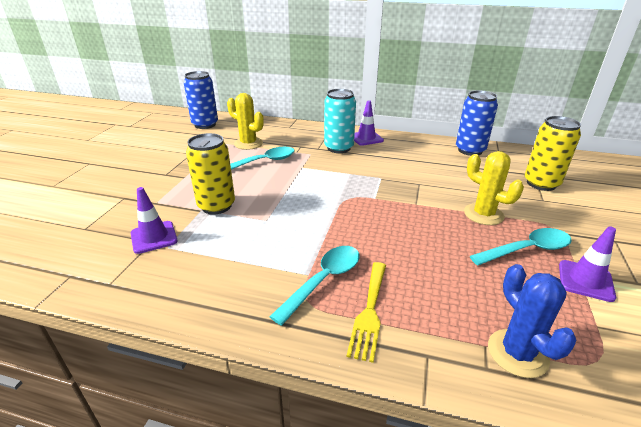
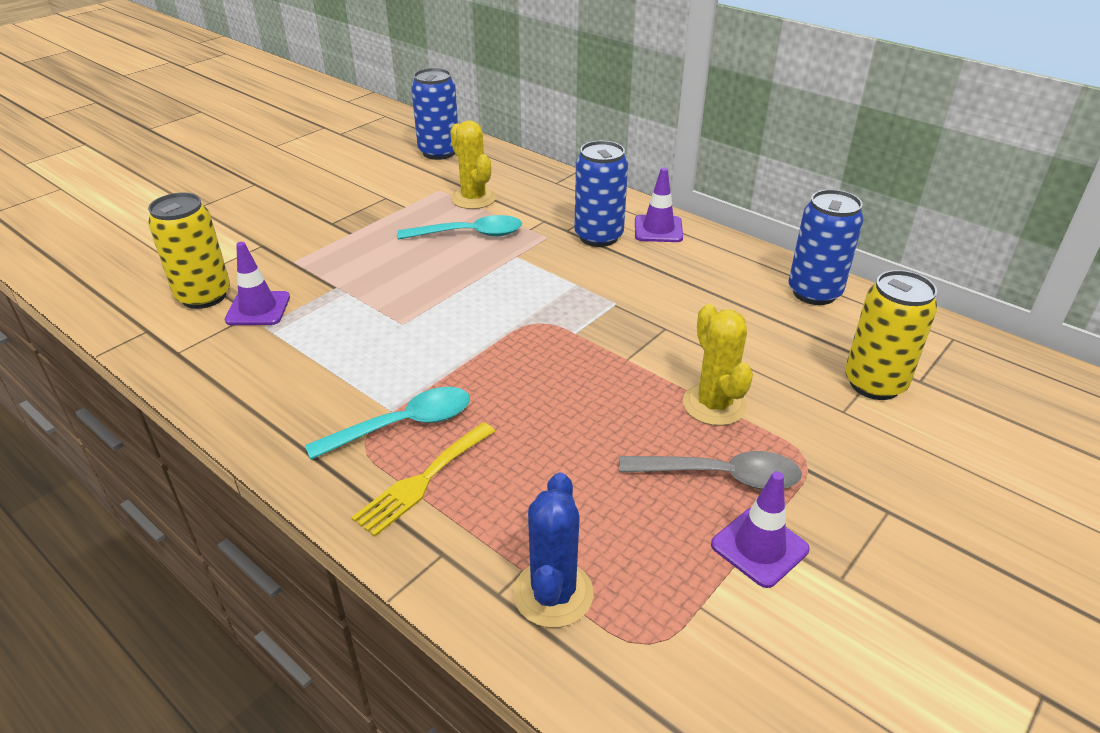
camera: 25 degrees right, 5 degrees up
yellow can [186,133,235,214] -> yellow can moved to [148,193,230,309]
turquoise can [324,89,356,153] -> blue can [574,141,628,247]
turquoise spoon [470,228,572,266] -> grey spoon [619,451,802,490]

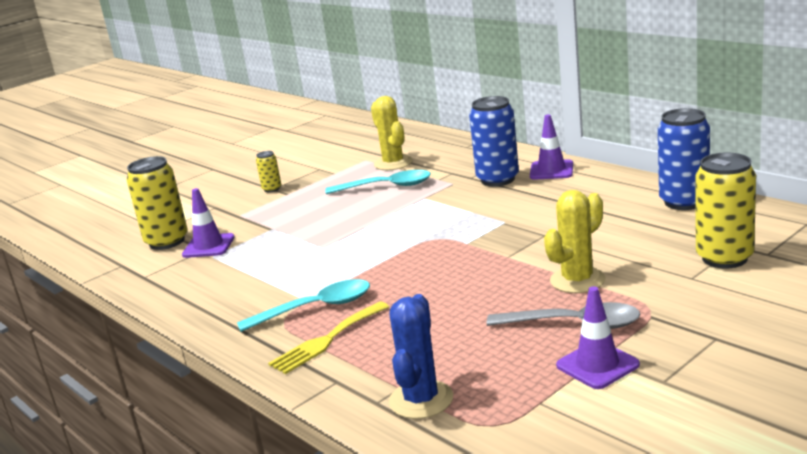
camera: 10 degrees right, 15 degrees down
blue can [411,68,458,160] -> none
yellow cactus [683,304,753,426] -> yellow cactus turned 60 degrees clockwise [544,190,605,293]
none -> yellow can [256,151,281,192]

